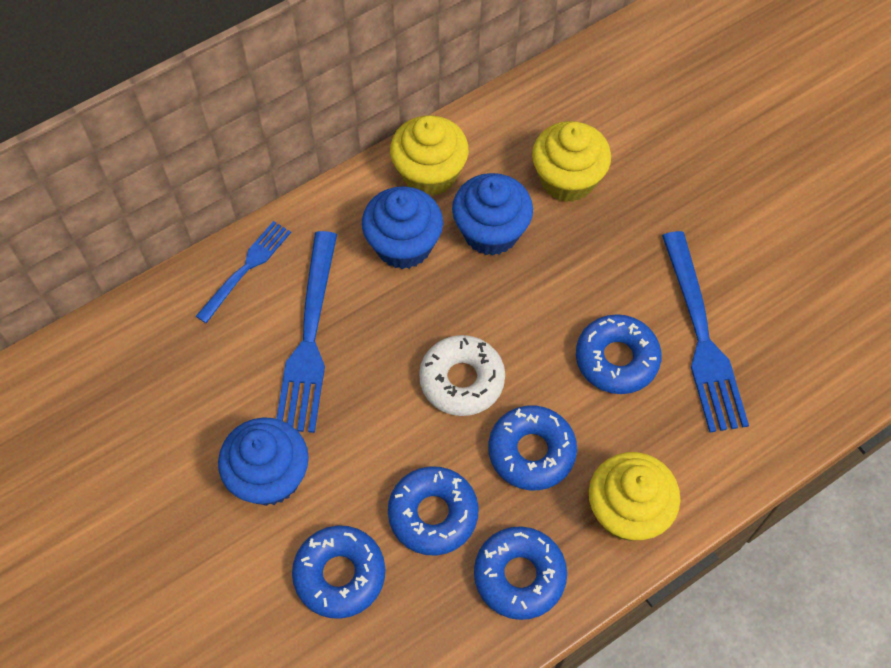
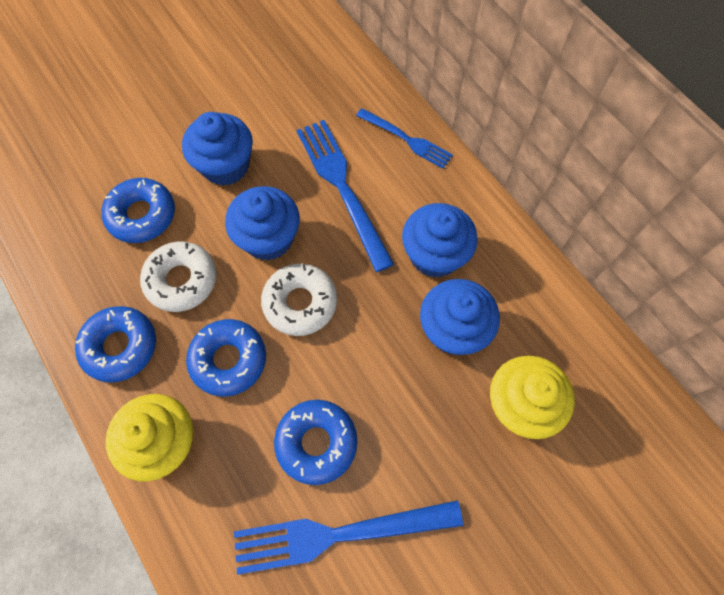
camera: 90 degrees right, 5 degrees up
blue fork [276,231,337,433] -> blue fork turned 60 degrees clockwise [296,120,394,272]
blue donut [388,466,479,556] -> white donut [140,241,217,312]
yellow cupcake [390,115,469,196] -> none
none -> blue cupcake [225,186,300,261]

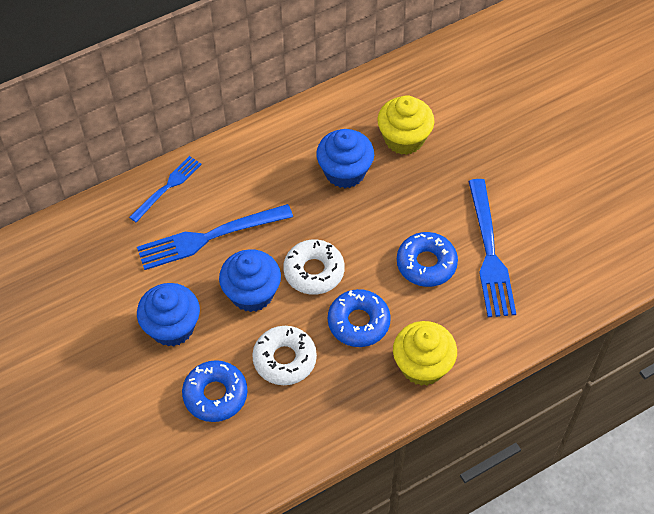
camera: 85 degrees left, 10 degrees down
blue donut [75,306,156,383] -> none
blue cupcake [402,203,478,278] -> none

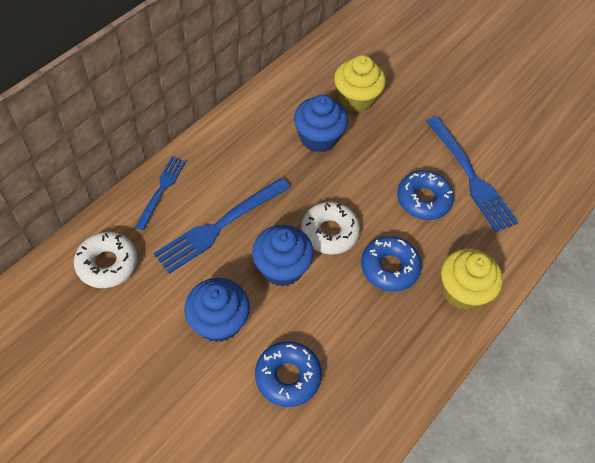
camera: 25 degrees left, 0 degrees up
white donut [252,326,317,385] -> white donut moved to [74,232,138,288]

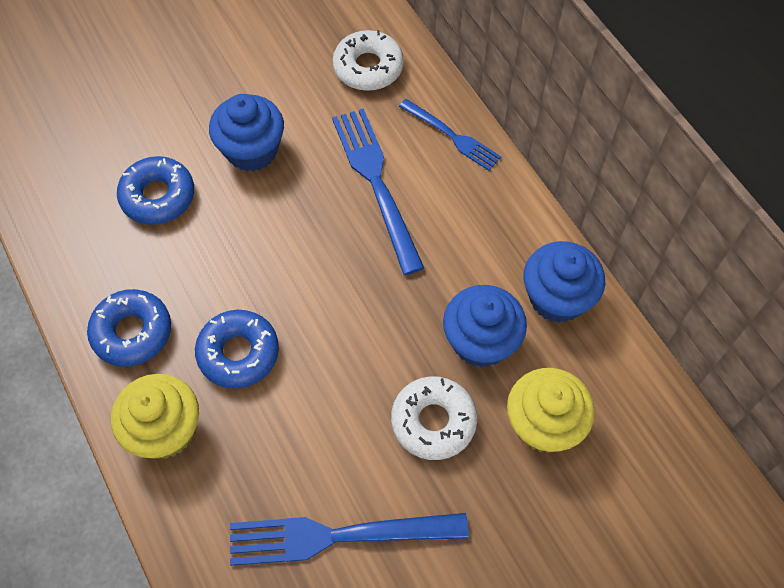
camera: 115 degrees right, 5 degrees up
blue cupcake [252,225,314,287] -> blue cupcake moved to [523,241,605,323]
white donut [301,202,360,255] -> white donut moved to [391,377,477,460]
blue donut [397,170,454,220] -> blue donut moved to [87,289,171,367]

